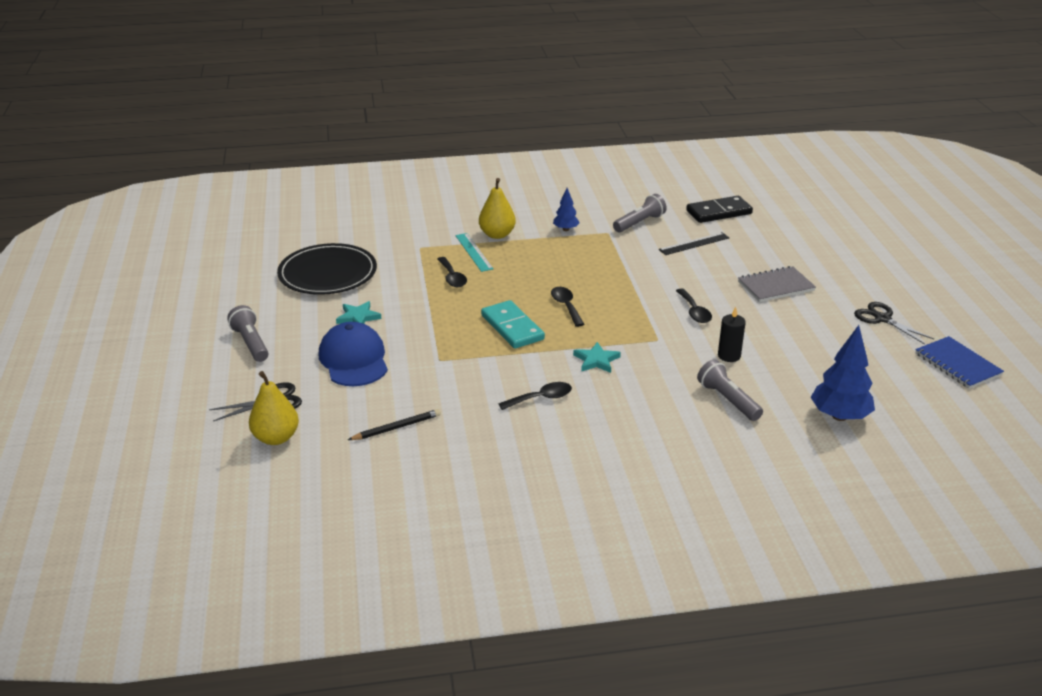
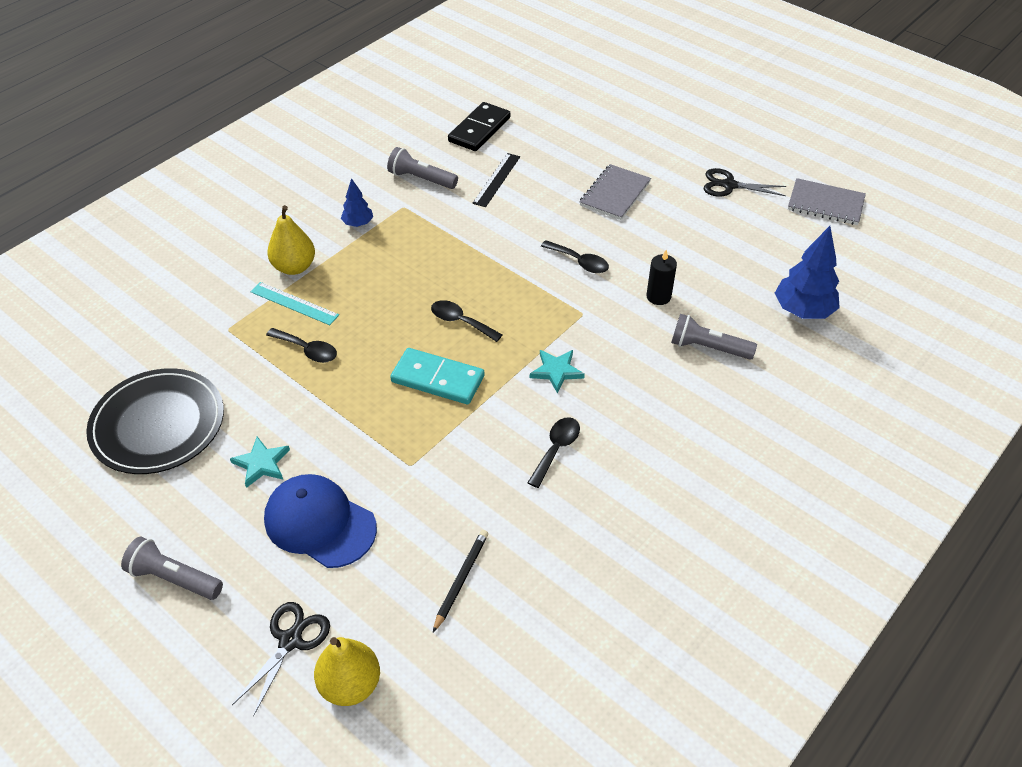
camera: 40 degrees left, 15 degrees up
grey flashlight [613,194,667,232] -> grey flashlight turned 75 degrees counterclockwise [387,147,458,189]
blue notebook [915,336,1004,389] -> grey notebook [788,178,866,225]

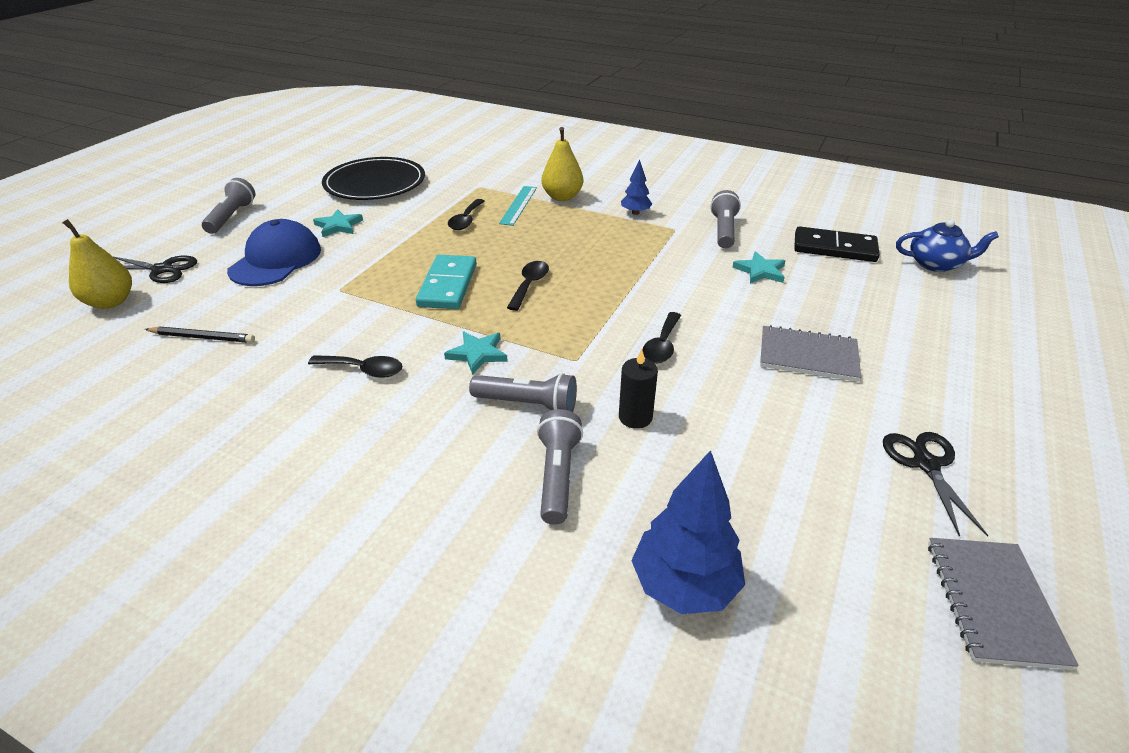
camera: 75 degrees right, 10 degrees down
black ruler [472,153,520,207] -> turquoise star [732,251,786,284]
none -> grey flashlight [469,373,577,412]
none -> blue teapot [896,219,999,272]

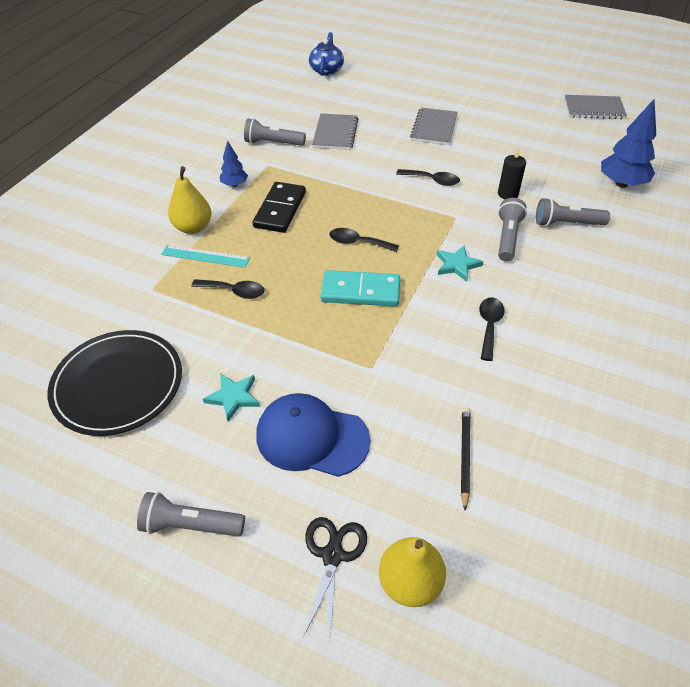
camera: 90 degrees left, 10 degrees up
turquoise star [732,251,786,284] -> grey notebook [312,113,358,150]
black domino [794,226,880,262] -> black domino moved to [253,182,306,233]
black scissors [883,432,989,537] -> none

